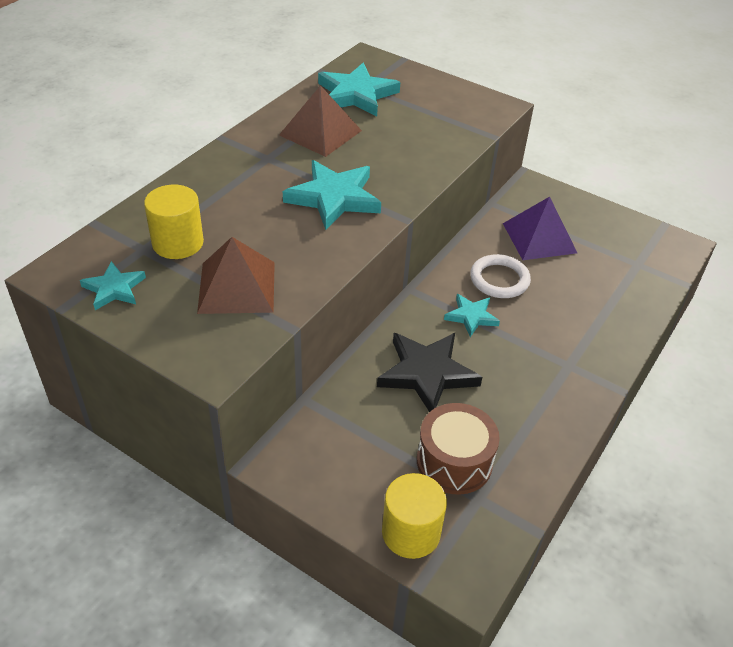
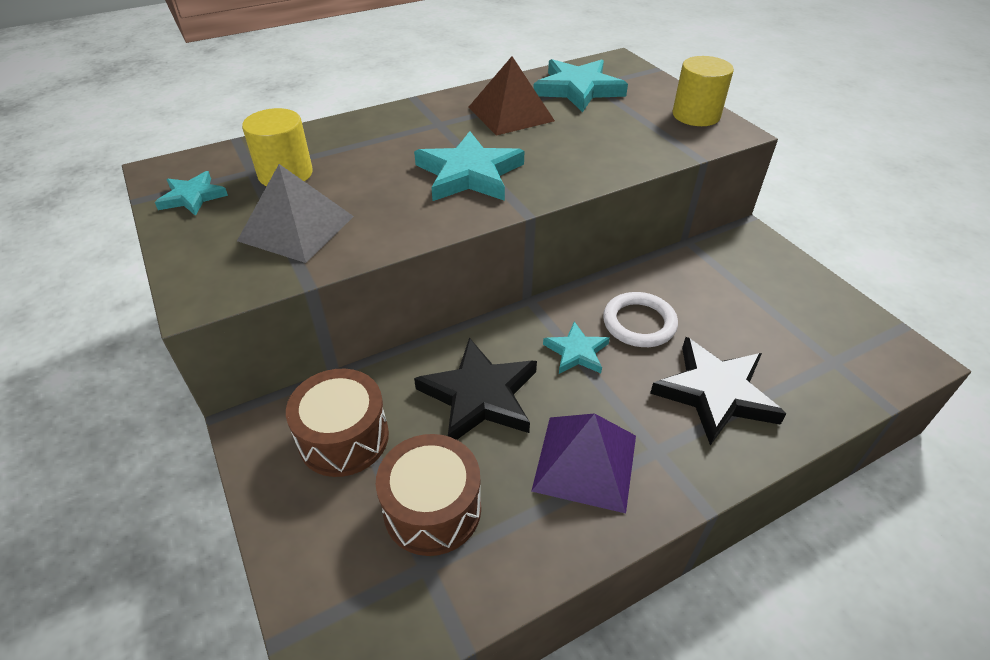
camera: 30 degrees right, 0 degrees up
brown pyramid [197,237,275,314] -> grey pyramid [237,164,354,263]
yellow cylinder [382,473,447,559] -> yellow cylinder moved to [673,56,734,126]
purple pyramid [503,197,577,260] -> purple pyramid moved to [531,413,636,513]
none -> brown drum [286,369,389,477]
none -> black star [650,337,786,446]

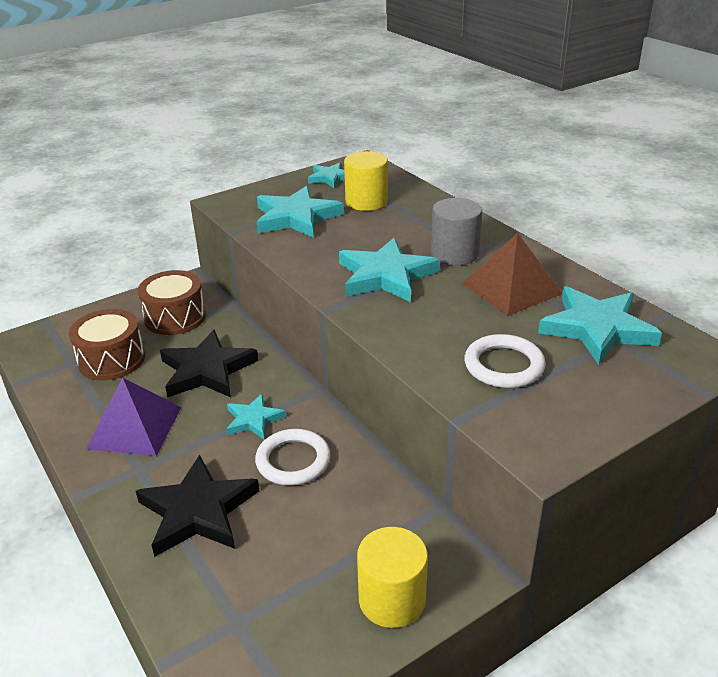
camera: 85 degrees right, 10 degrees down
grey pyramid [237,164,354,263] -> turquoise star [257,186,344,238]
yellow cylinder [673,56,734,126] -> yellow cylinder moved to [357,527,428,628]
none -> grey cylinder [431,198,482,266]
none -> white ring [465,334,546,388]

